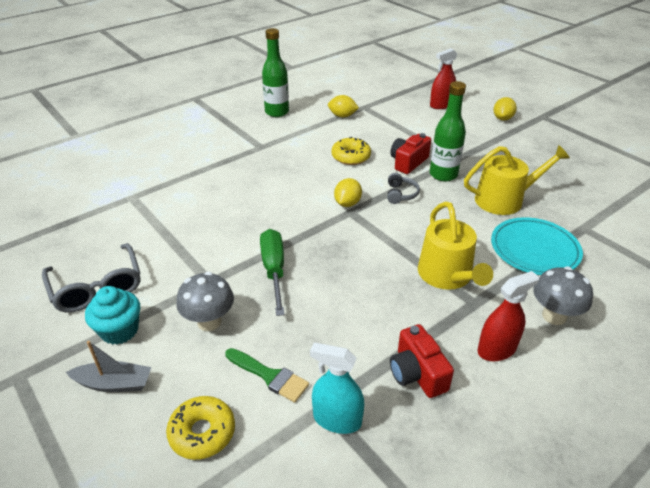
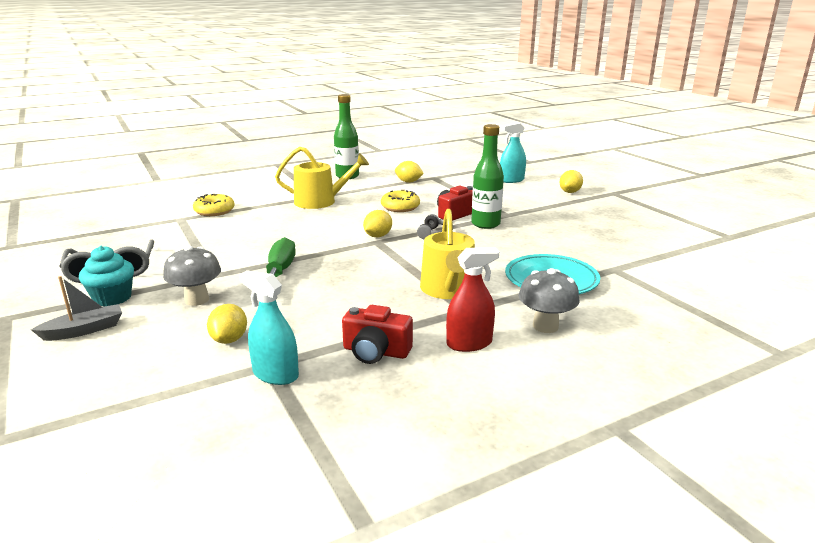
camera: 10 degrees right, 15 degrees down
grey boat [66,341,151,392] -> grey boat turned 45 degrees counterclockwise [31,276,122,341]
yellow donut [166,396,235,460] -> yellow donut moved to [193,194,235,216]
green brush [225,348,309,403] -> yellow lemon [207,304,247,344]
red camera [390,324,454,398] -> red camera turned 60 degrees counterclockwise [342,305,413,364]
red spray bottle [430,48,457,109] -> turquoise spray bottle [500,122,526,183]
yellow watering can [464,145,570,215] -> yellow watering can moved to [275,147,369,209]

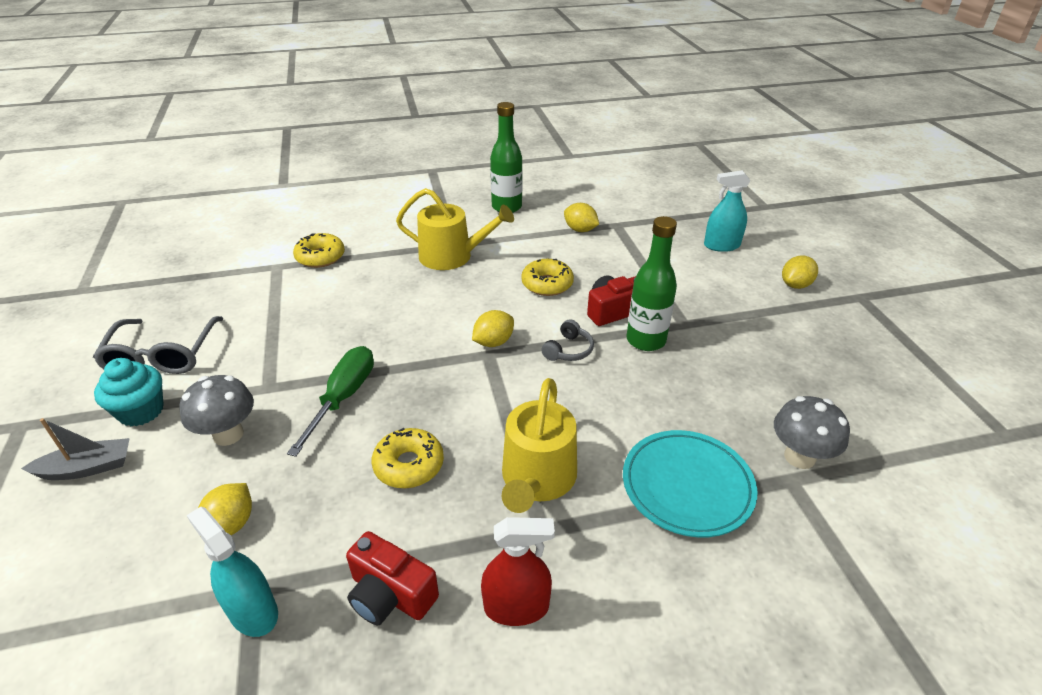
camera: 15 degrees right, 15 degrees up
grey mushroom [519,268,580,333] -> grey mushroom moved to [774,396,850,469]
none -> yellow donut [371,428,444,489]

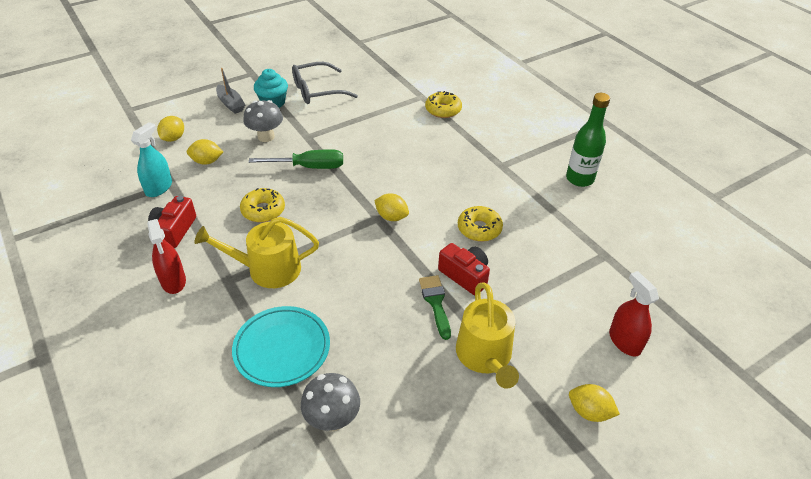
camera: 70 degrees right, 5 degrees up
yellow watering can [396,188,514,270] -> yellow watering can moved to [456,282,519,388]
grey headphones [541,319,594,361] -> none
yellow lemon [564,203,599,232] -> yellow lemon moved to [157,116,184,142]
green bottle [627,216,677,351] -> green brush [419,275,451,340]
turquoise spray bottle [704,170,751,252] -> red spray bottle [609,271,659,357]

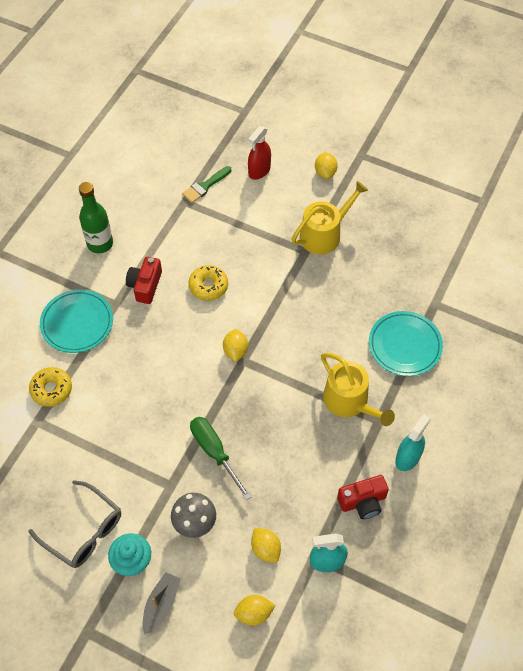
camera: 120 degrees left, 15 degrees up
red spray bottle [147,219,186,294] -> turquoise spray bottle [395,414,430,471]
yellow donut [240,188,285,222] -> none
grey mushroom [301,373,360,431] -> none
green brush [419,275,451,340] -> green brush moved to [182,166,231,203]
red camera [438,243,490,295] -> red camera moved to [126,257,162,304]
none -> turquoise plate [40,289,113,353]

